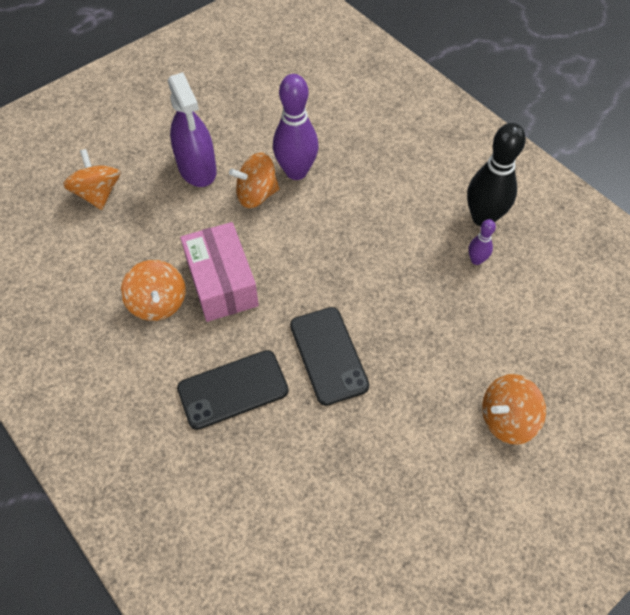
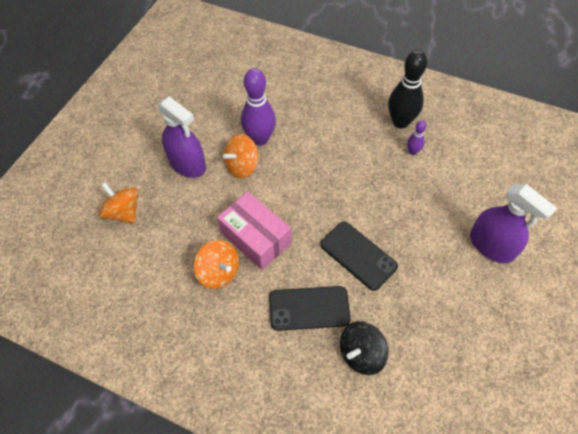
camera: 25 degrees left, 0 degrees up
black phone [177,350,289,430] -> black phone turned 45 degrees clockwise [269,286,351,331]
orange spinning top [482,374,546,445] -> purple spray bottle [470,184,557,263]
none -> black spinning top [340,321,389,375]

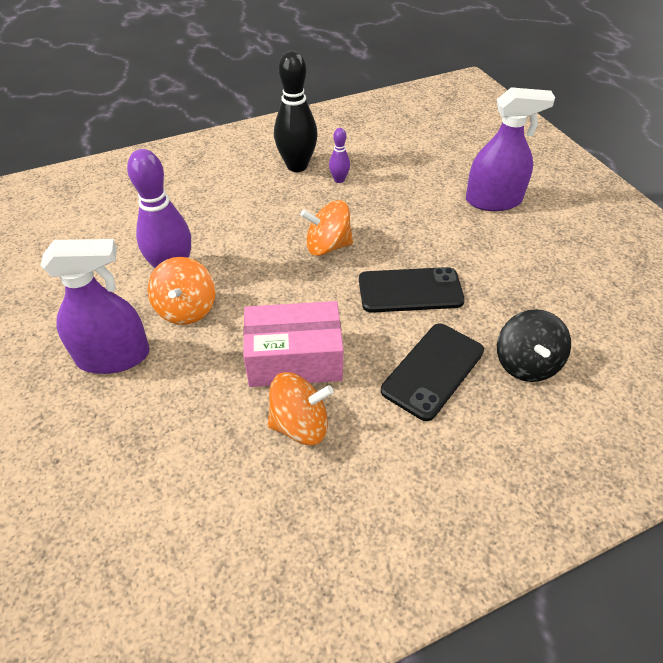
camera: 50 degrees left, 10 degrees down
orange spinning top [98,182,138,223] -> orange spinning top moved to [301,200,353,256]

